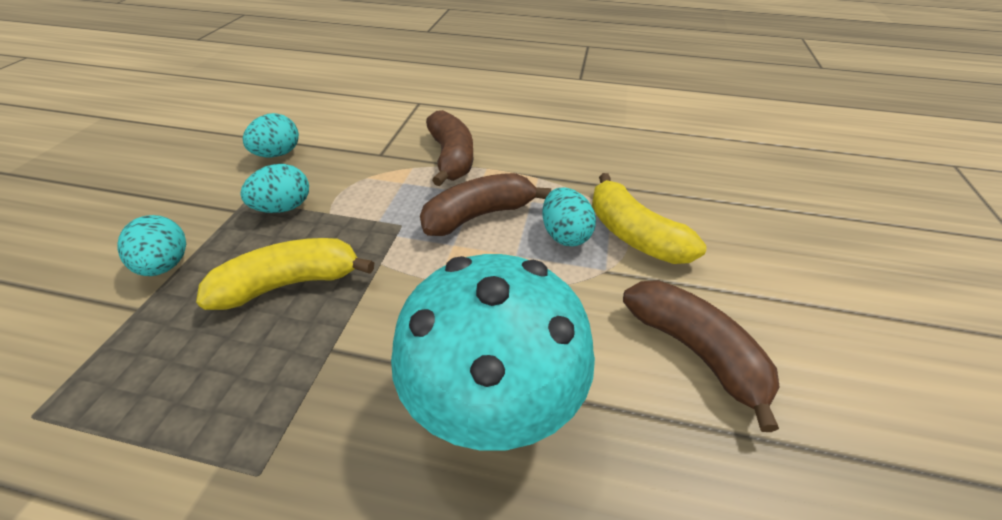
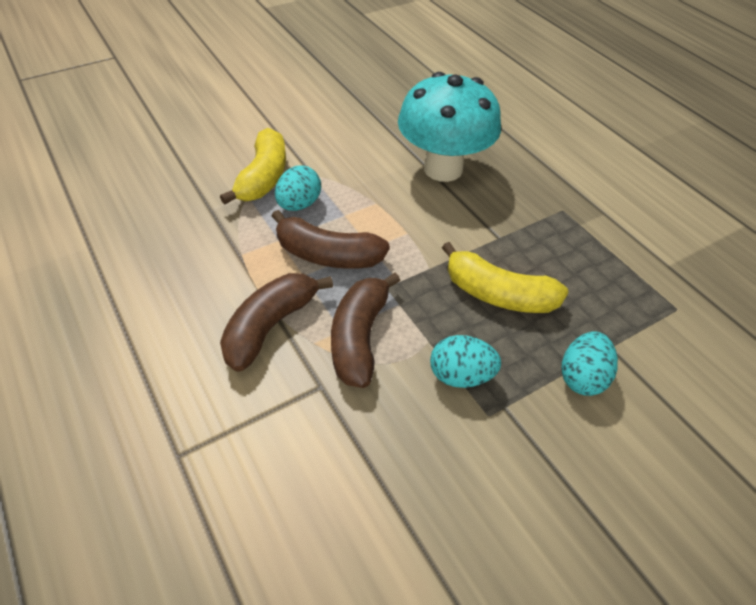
camera: 135 degrees left, 5 degrees up
turquoise egg [243,113,299,157] -> none
brown banana [623,280,780,432] -> brown banana moved to [331,273,400,388]

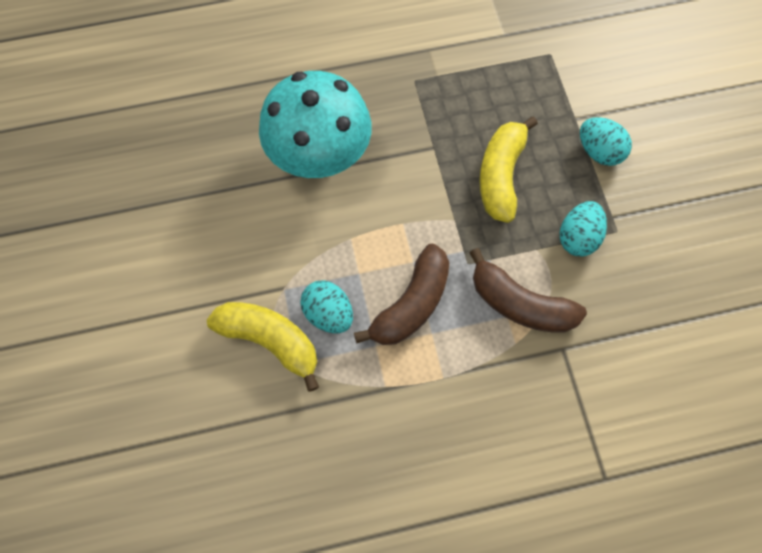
camera: 70 degrees left, 20 degrees up
brown banana [220,273,333,372] -> none
yellow banana [442,242,569,313] -> yellow banana turned 150 degrees clockwise [480,116,538,223]

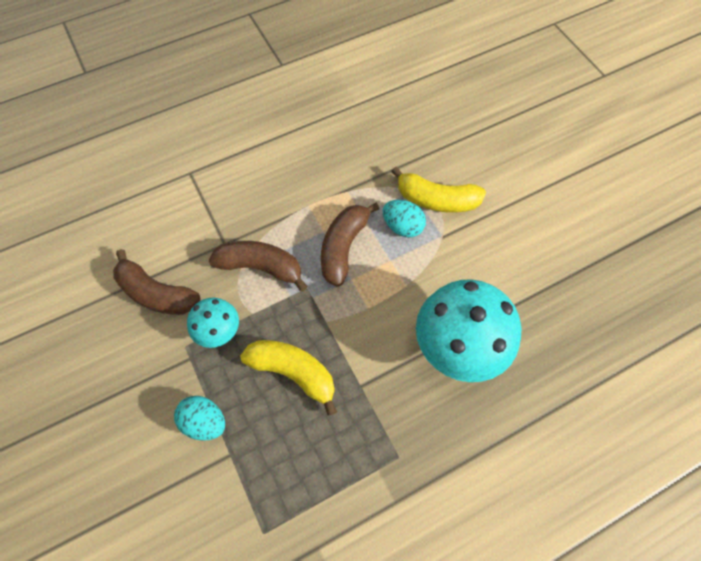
camera: 165 degrees right, 5 degrees down
yellow banana [480,116,538,223] -> yellow banana turned 60 degrees counterclockwise [240,340,337,416]
turquoise egg [559,201,607,256] -> turquoise mushroom [187,298,239,348]
none -> brown banana [113,249,200,315]

